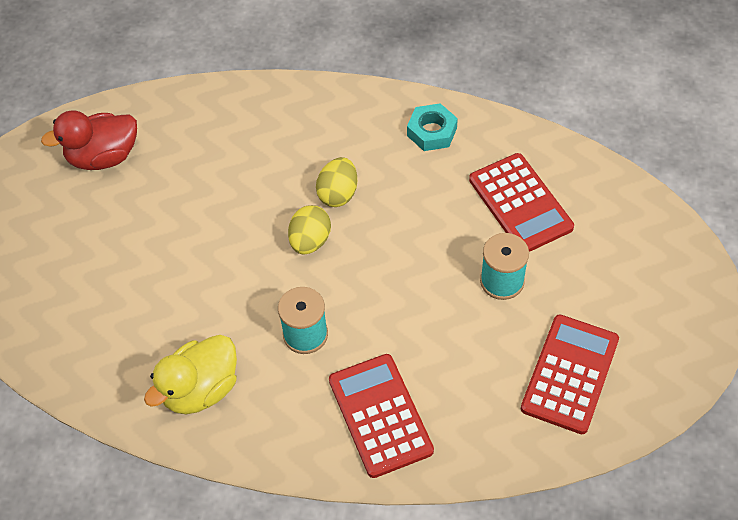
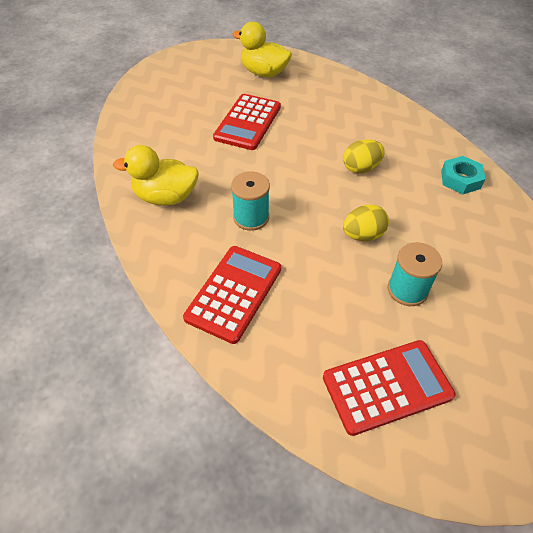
camera: 45 degrees right, 5 degrees down
red duck [41,110,137,170] -> yellow duck [232,22,292,77]
yellow egg [288,205,331,254] -> yellow egg moved to [343,205,389,241]
red calculator [469,153,574,252] -> red calculator moved to [213,94,281,150]

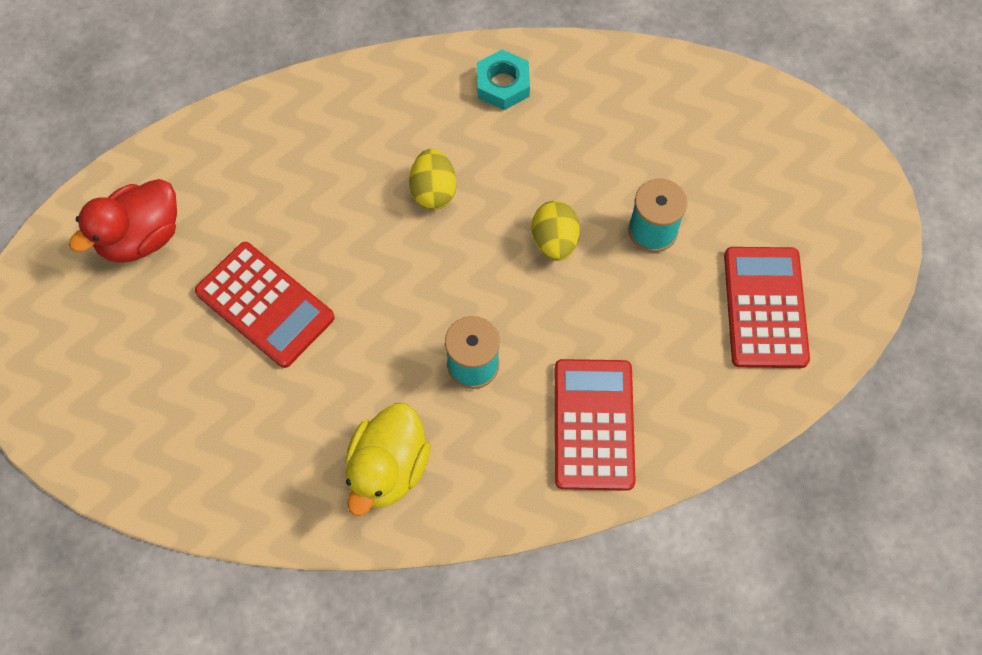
camera: 70 degrees left, 15 degrees up
red calculator [183,246,281,344] -> red calculator turned 45 degrees clockwise [555,359,636,491]
yellow duck [232,22,292,77] -> red duck [69,179,177,263]

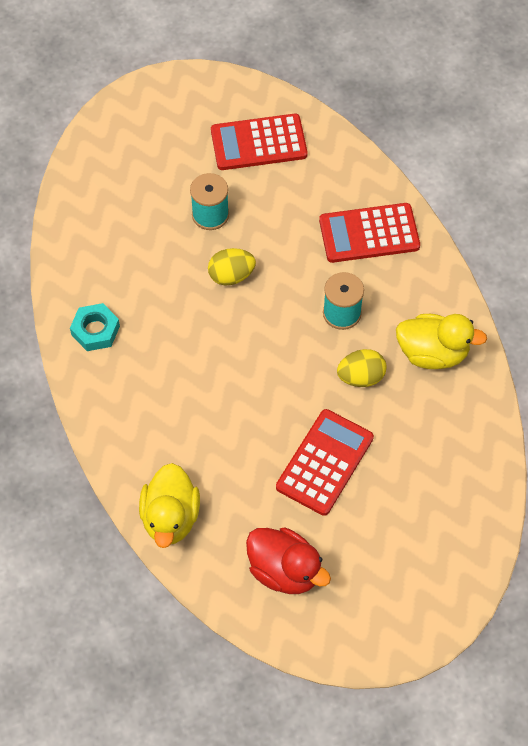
camera: 100 degrees left, 5 degrees down
yellow egg [409,149,456,210] -> yellow egg moved to [337,349,387,387]
none -> yellow duck [139,463,200,548]

